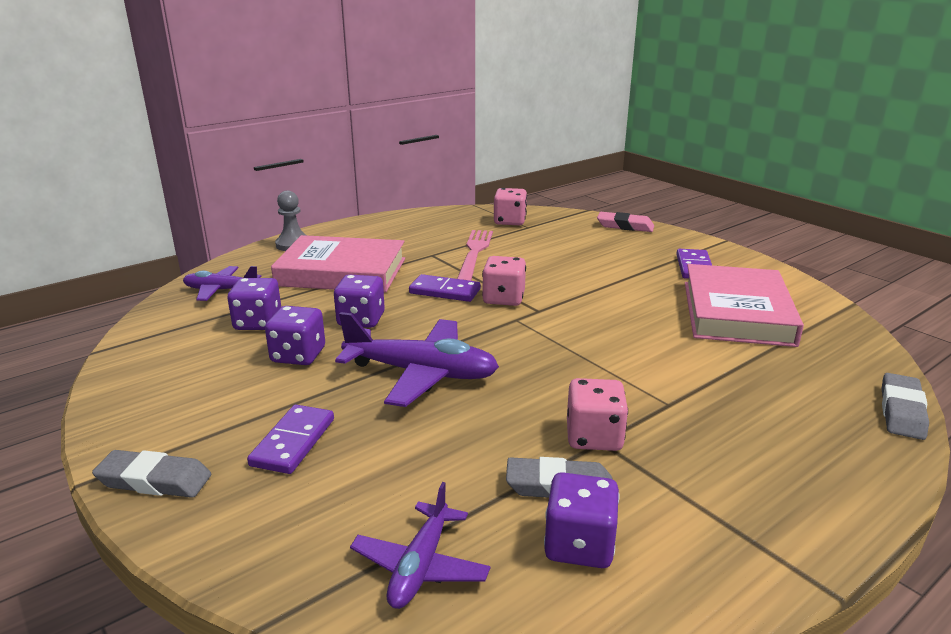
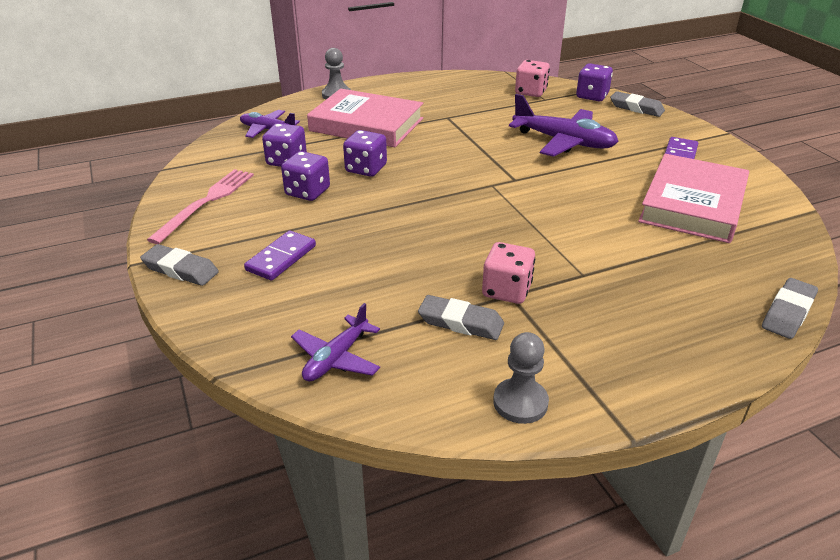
camera: 15 degrees right, 10 degrees up
purple plane [335,312,499,407] -> purple plane moved to [509,94,619,157]
purple domino [409,274,481,302] -> none
pink fork [457,230,493,281] -> pink fork moved to [147,169,254,244]
pink dice [482,256,526,306] -> none
purple dice [544,472,619,568] -> purple dice moved to [576,63,613,101]
pink eraser [597,212,654,232] -> grey eraser [610,91,665,117]
none -> grey pawn [493,332,549,424]

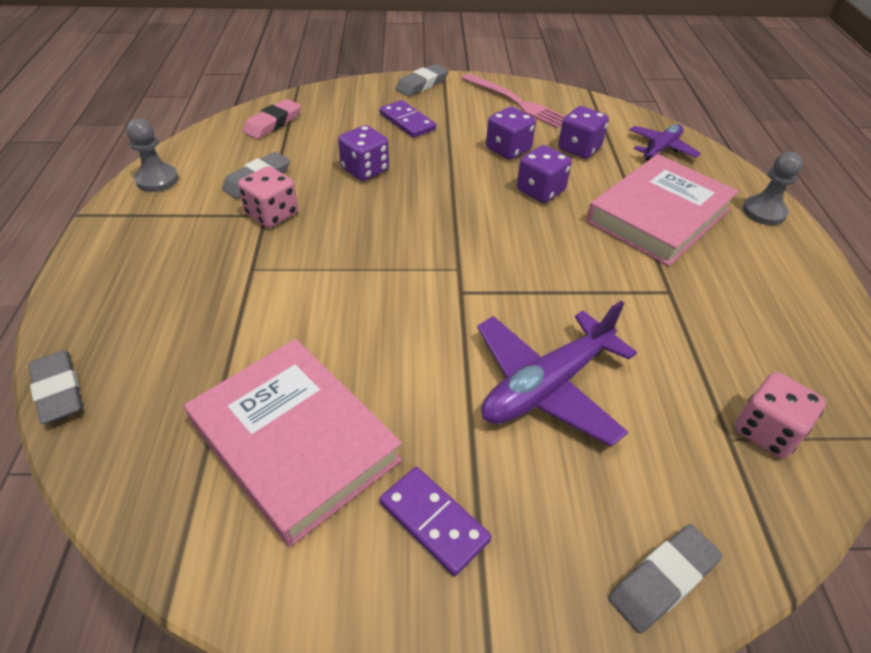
camera: 110 degrees right, 10 degrees up
purple plane [291,303,380,381] -> pink eraser [243,99,301,139]
purple dice [576,63,613,101] -> purple dice moved to [338,125,389,181]

